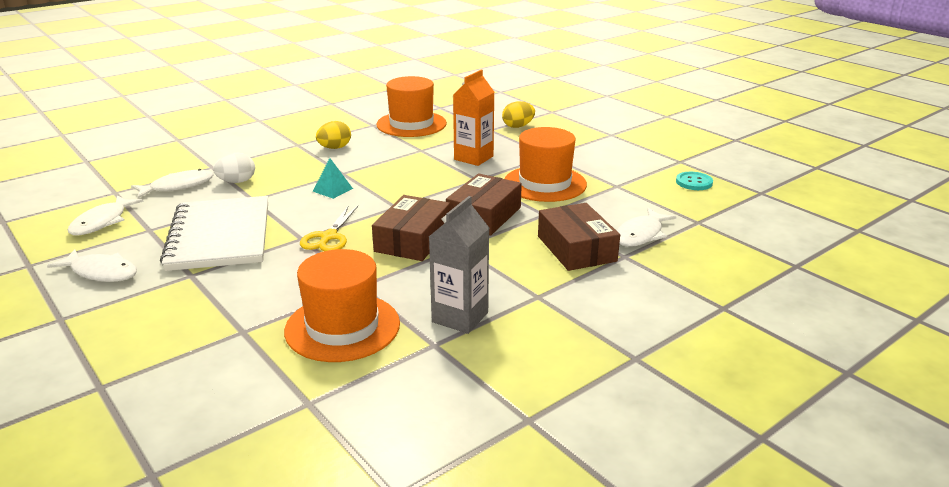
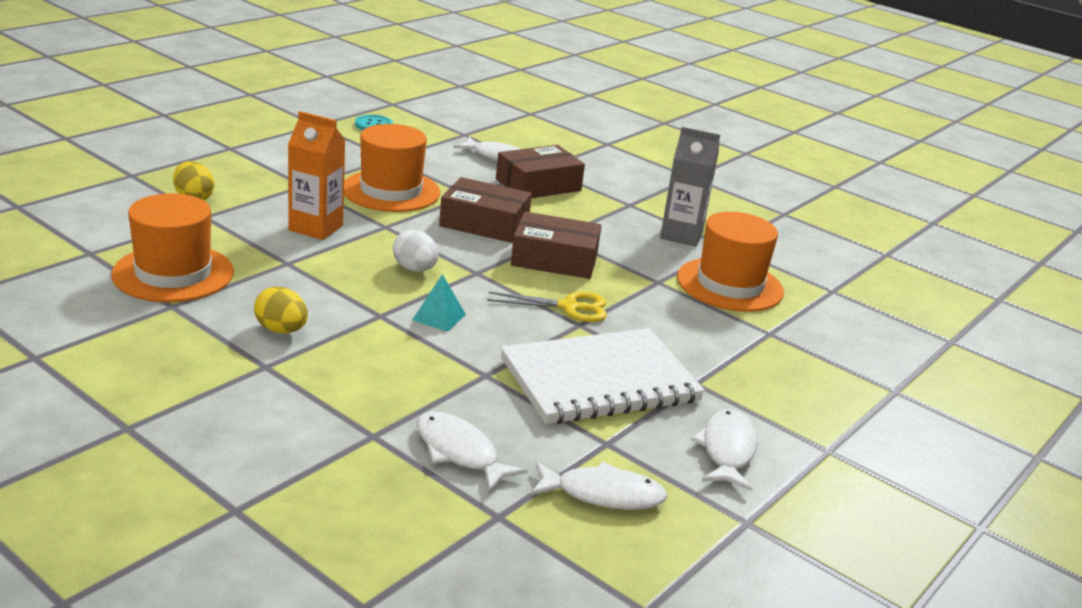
camera: 105 degrees left, 0 degrees up
white egg [213,153,255,183] -> white egg moved to [393,230,439,272]

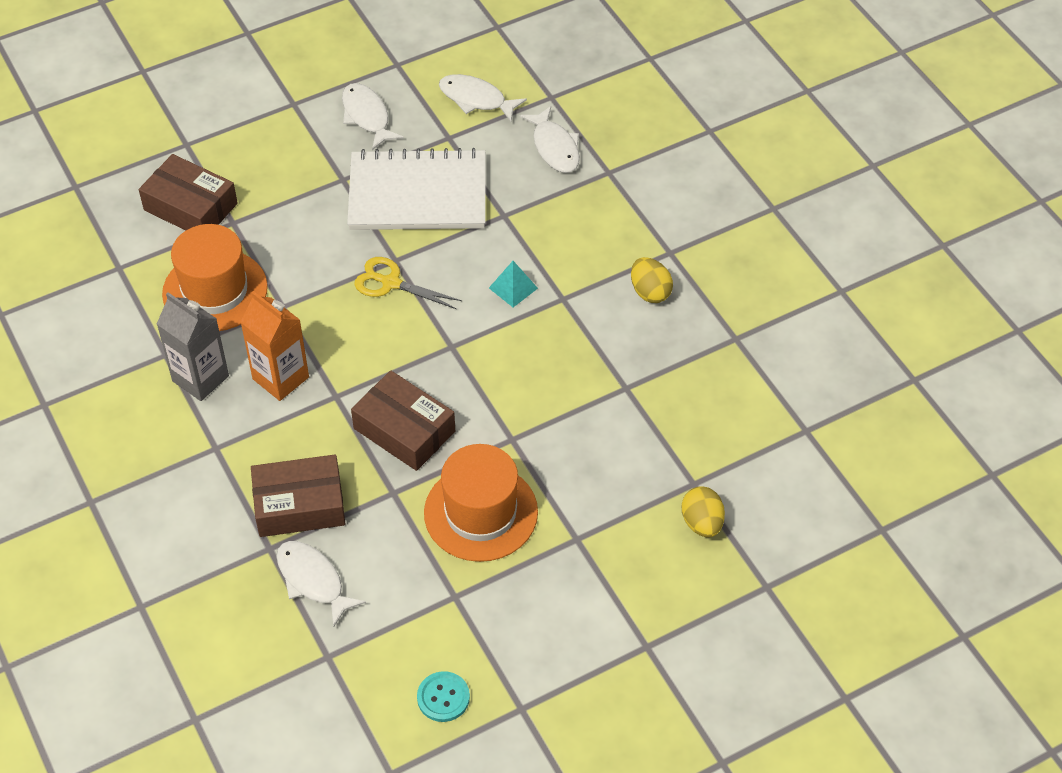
camera: 155 degrees left, 25 degrees up
orange hat [111,193,234,302] -> none
orange carton [288,111,345,240] -> orange carton moved to [240,291,309,401]
white egg [393,230,439,272] -> none
brown box [511,212,602,279] -> brown box moved to [139,154,238,230]
white fish [691,409,758,491] -> white fish turned 120 degrees clockwise [342,83,404,150]

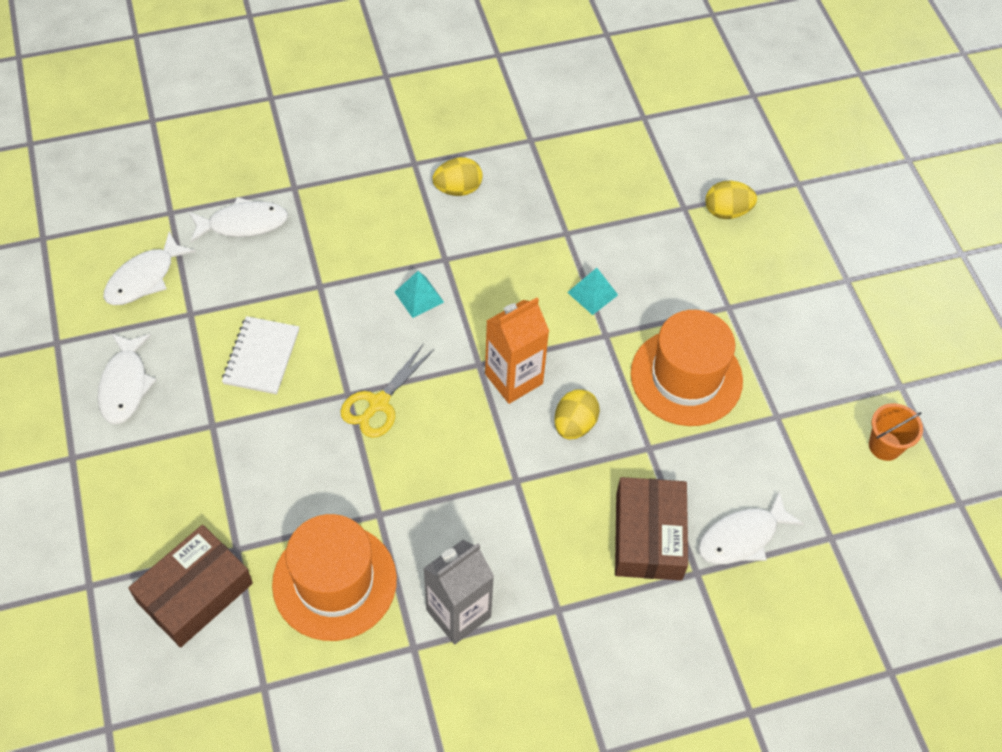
camera: 80 degrees left, 5 degrees up
orange carton [240,291,309,401] -> orange carton moved to [485,297,549,404]
white fish [342,83,404,150] -> white fish turned 75 degrees counterclockwise [98,334,156,425]
white notebook [347,148,485,230] -> white notebook [222,316,299,395], size x0.52
brown box [351,370,455,471] -> yellow egg [554,389,600,440]
turquoise button [417,671,470,722] -> orange bucket [869,403,923,461]
none -> turquoise pyramid [567,268,618,315]

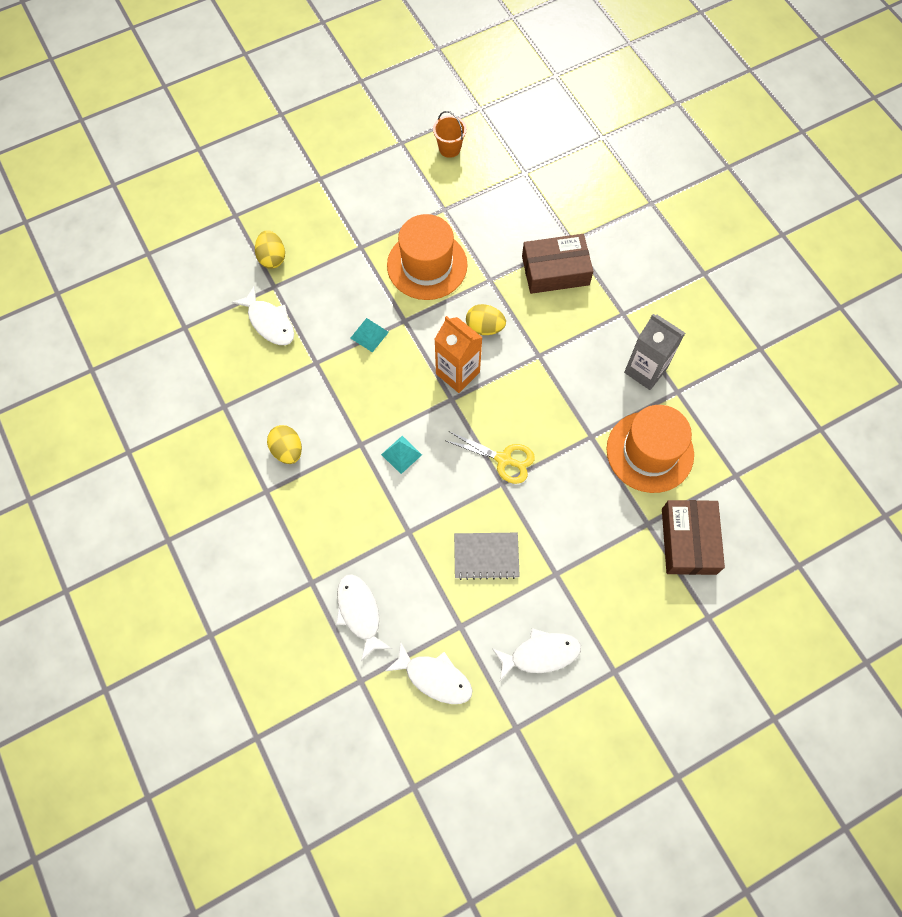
camera: 100 degrees left, 10 degrees up
brown box [128,525,253,648] -> brown box turned 60 degrees clockwise [662,500,725,575]
white notebook [222,316,299,395] -> grey notebook [454,533,520,580]
white fish [698,492,804,564] -> white fish moved to [232,286,294,345]

